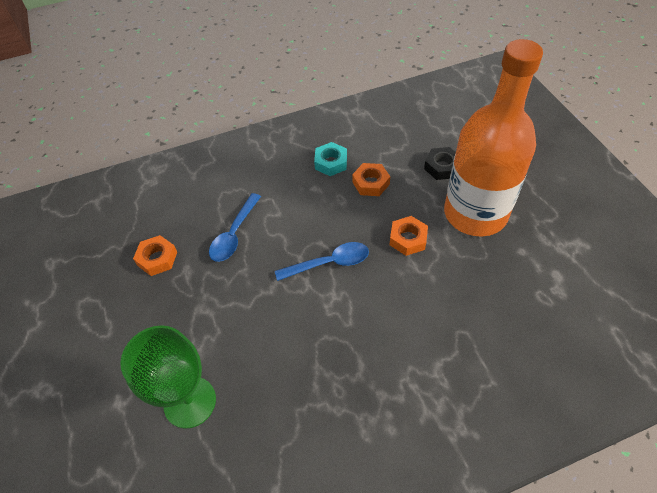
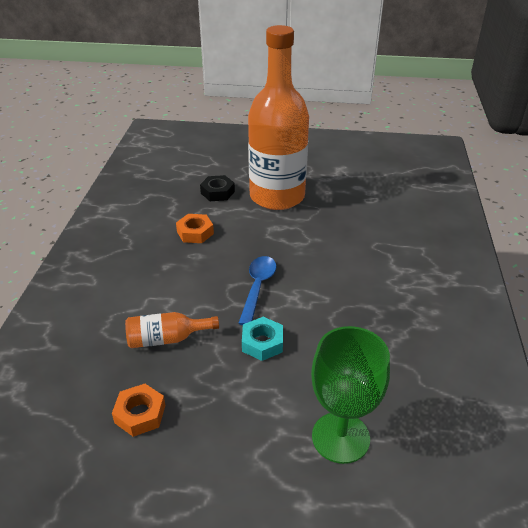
camera: 65 degrees left, 15 degrees down
blue spoon [209,193,261,262] -> orange bottle [125,312,219,348]
turquoise nut [314,142,347,176] -> turquoise nut moved to [242,317,283,361]
orange nut [390,216,428,256] -> none

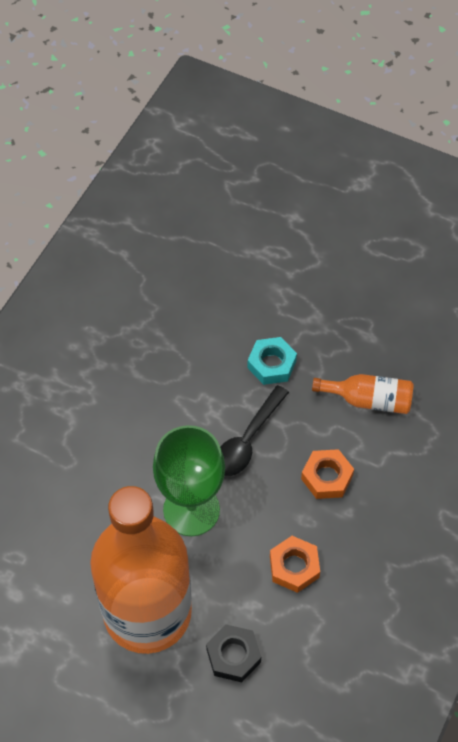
camera: 160 degrees left, 20 degrees up
orange nut [112,384,165,437] -> orange nut moved to [301,449,354,499]
blue spoon [238,256,276,325] -> black spoon [220,385,289,476]
green goblet [311,326,390,464] -> green goblet moved to [153,425,225,536]

